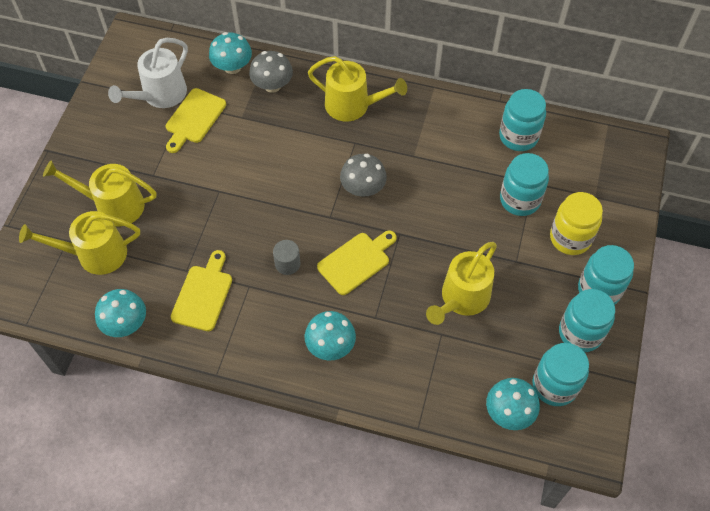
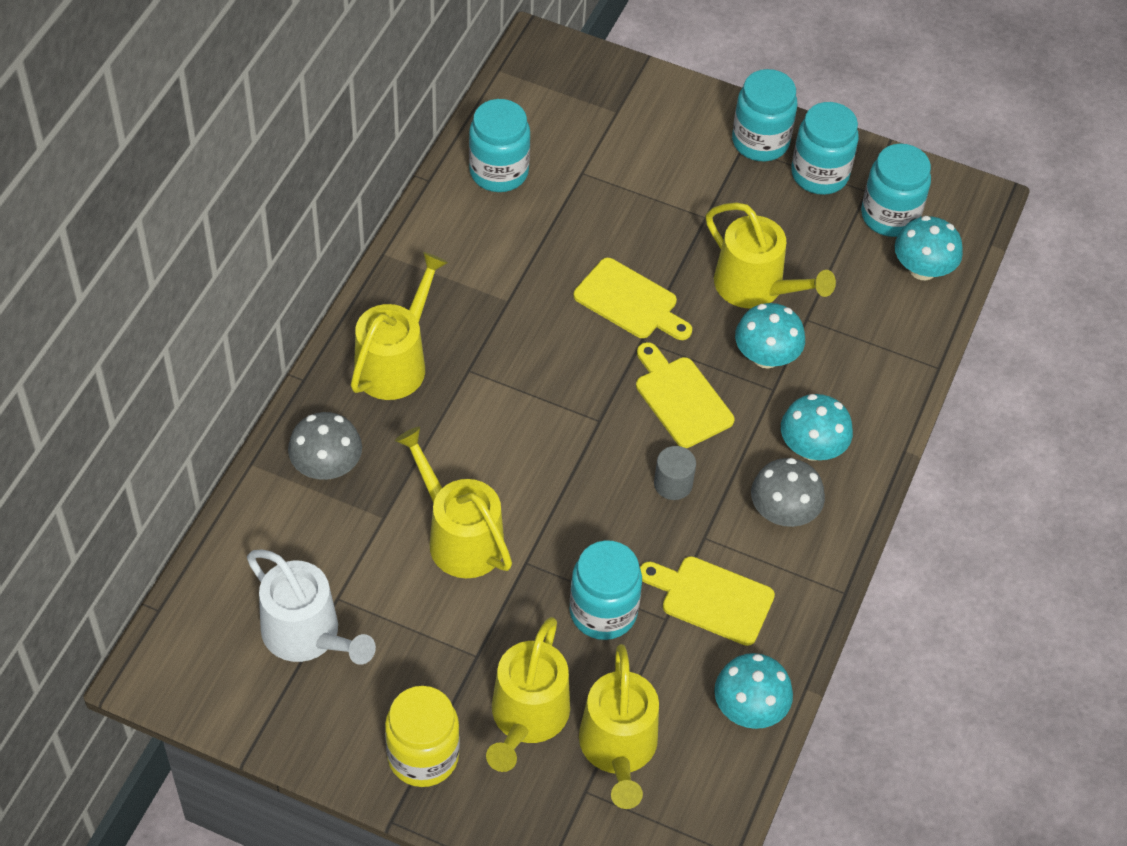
camera: 85 degrees left, 5 degrees down
yellow cutting board [166,88,226,153] -> yellow cutting board moved to [573,258,692,340]
turquoise mushroom [209,32,252,74] -> turquoise mushroom moved to [735,303,805,369]
grey mushroom [340,154,387,197] -> grey mushroom moved to [751,458,825,527]
turquoise jar [500,153,549,216] -> turquoise jar moved to [569,540,642,640]
yellow jar [550,192,603,255] -> yellow jar moved to [385,686,460,787]
none -> yellow watering can [395,427,512,578]

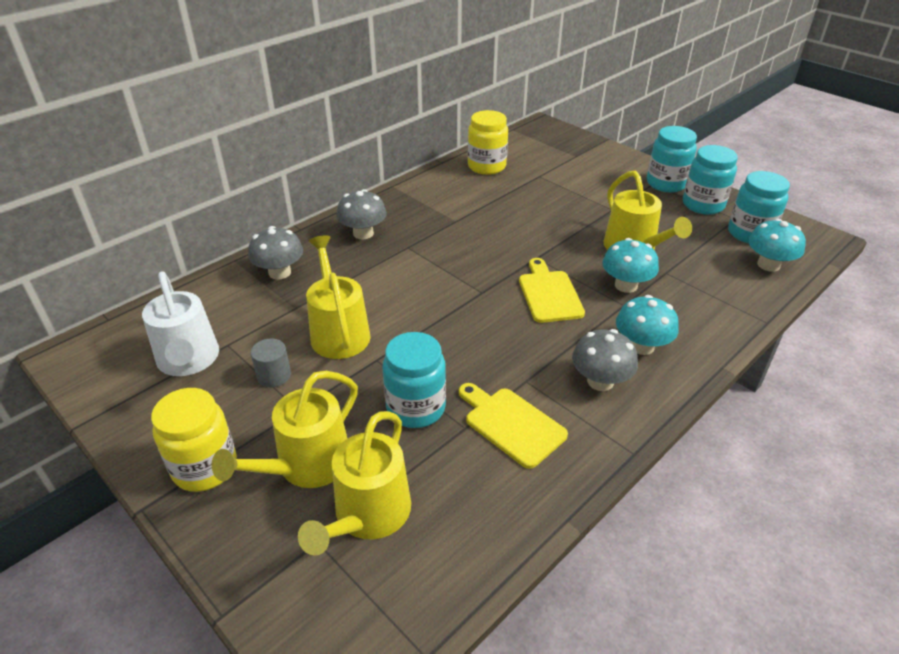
camera: 25 degrees right, 15 degrees down
yellow watering can [351,252,448,400] -> grey mushroom [336,189,387,240]
turquoise jar [469,99,530,192] -> yellow jar [468,110,508,175]
yellow cutting board [573,258,692,340] -> none
grey cylinder [654,446,696,500] -> grey cylinder moved to [251,339,291,387]
turquoise mushroom [714,653,793,729] -> none

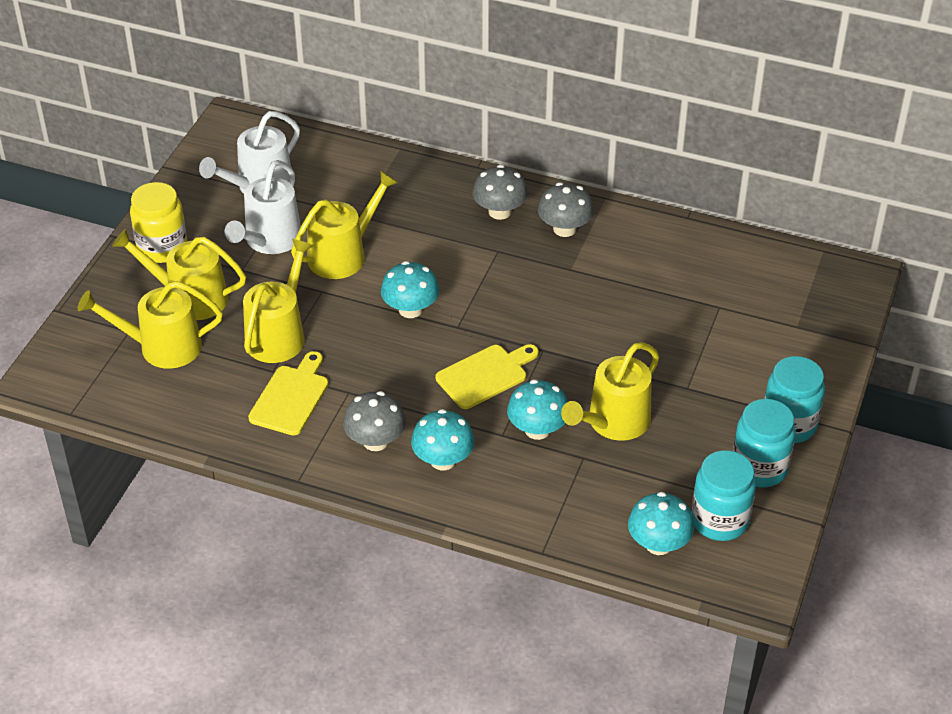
camera: 65 degrees right, 5 degrees up
grey mushroom [248,226,303,280] -> grey mushroom moved to [538,182,594,237]
grey cylinder [251,339,291,387] -> white watering can [224,160,301,254]
turquoise jar [382,332,446,428] -> yellow watering can [243,239,314,363]
yellow jar [468,110,508,175] -> none
none -> turquoise mushroom [381,261,439,318]

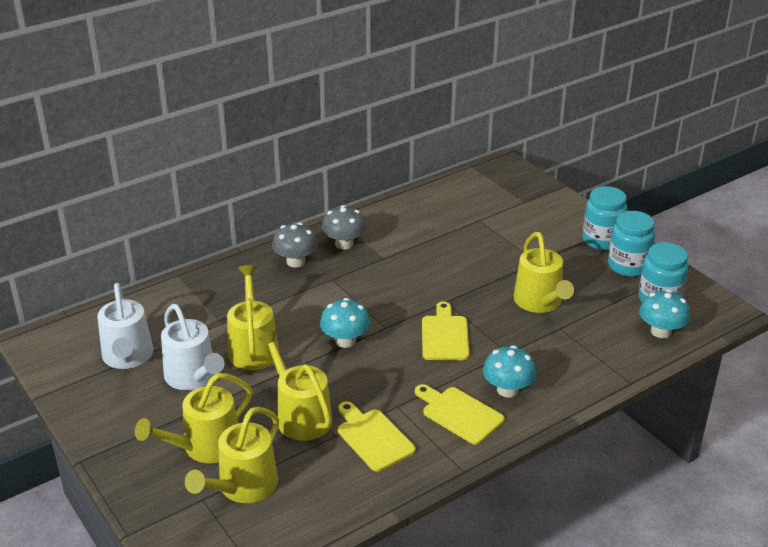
camera: 55 degrees left, 10 degrees down
yellow jar [130,182,187,263] -> none
grey mushroom [343,391,406,451] -> yellow cutting board [415,384,505,445]
turquoise mushroom [507,379,567,440] -> none

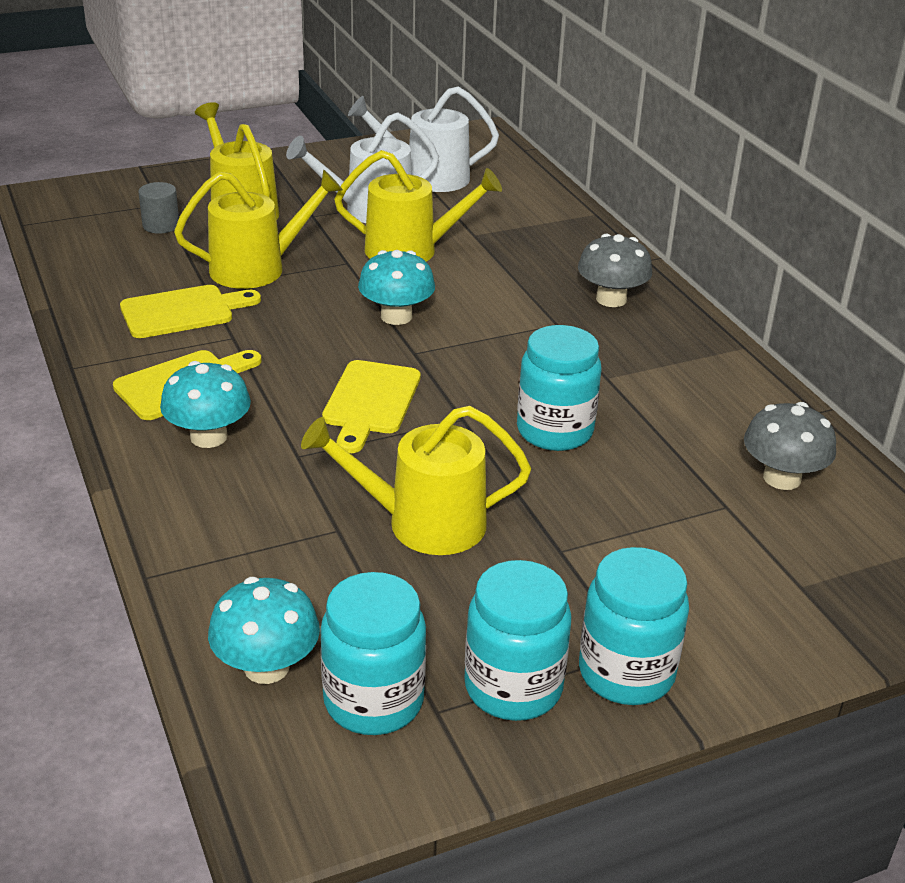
camera: 100 degrees right, 0 degrees up
yellow watering can [185,407,279,503] -> grey cylinder [138,182,179,234]
grey mushroom [322,205,366,250] -> grey mushroom moved to [744,402,836,490]
yellow cutting board [422,301,469,360] -> yellow cutting board turned 90 degrees clockwise [322,360,421,453]
none -> turquoise jar [517,325,601,451]

